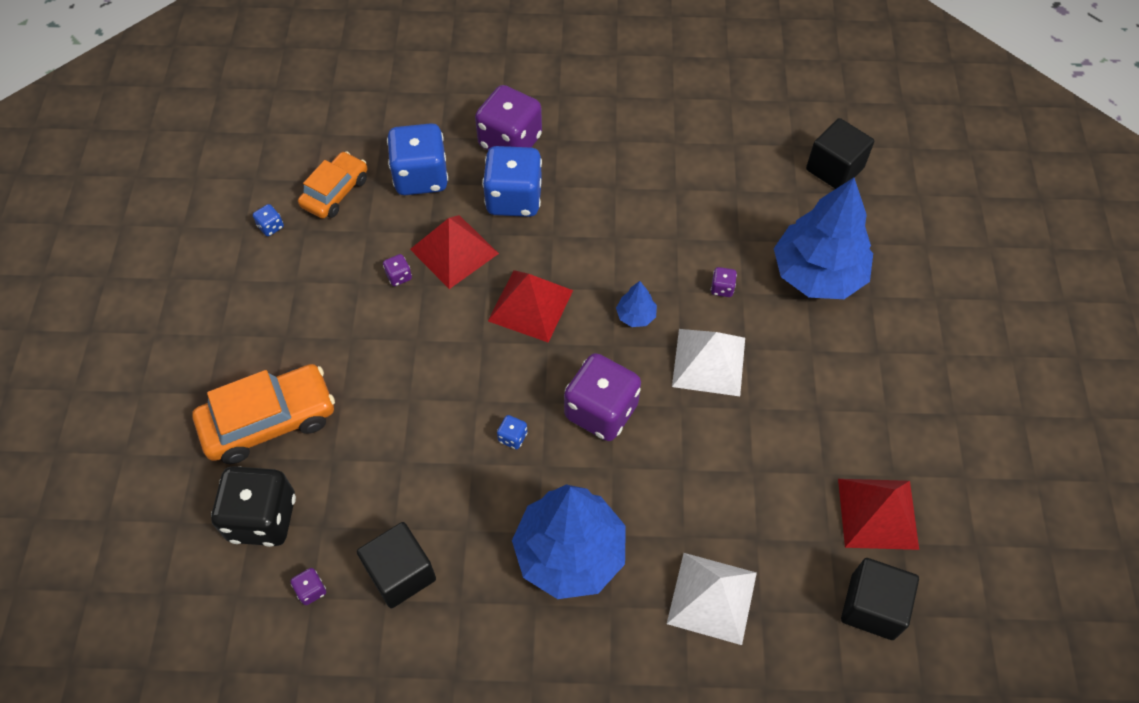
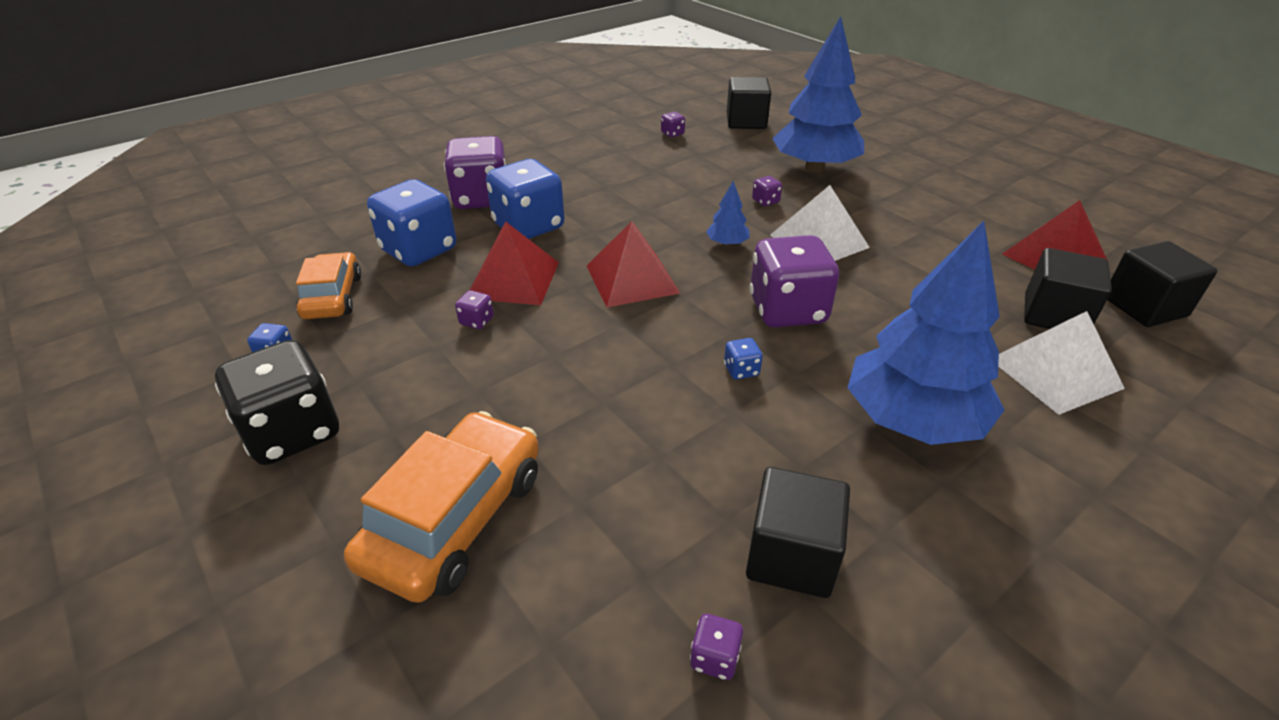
camera: 40 degrees left, 20 degrees down
black dice [211,466,296,547] -> black dice moved to [215,340,339,465]
none -> purple dice [661,112,685,137]
none -> black cube [1024,248,1112,329]

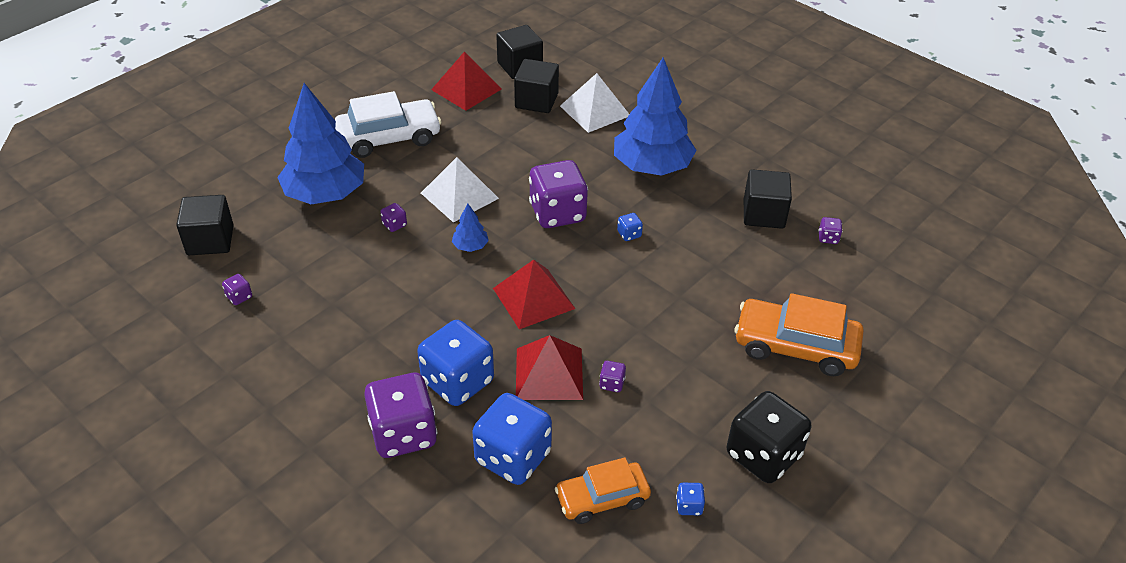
camera: 100 degrees left, 5 degrees up
none -> white car [335,91,442,158]

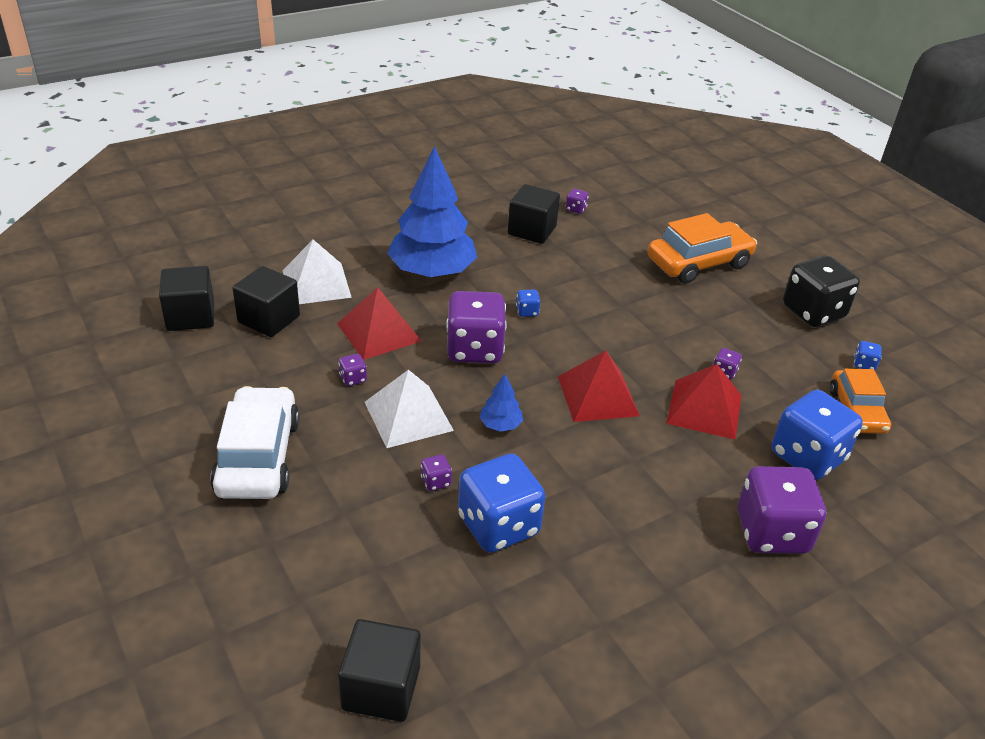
camera: 75 degrees left, 5 degrees down
purple dice [222,274,252,305] -> purple dice moved to [338,354,367,386]
blue tree [277,83,364,204] -> none
blue dice [417,320,494,406] -> blue dice moved to [458,453,546,553]
red pyramid [431,52,502,111] -> red pyramid moved to [337,287,421,360]
orange car [735,293,864,376] -> orange car turned 150 degrees counterclockwise [647,213,757,284]

